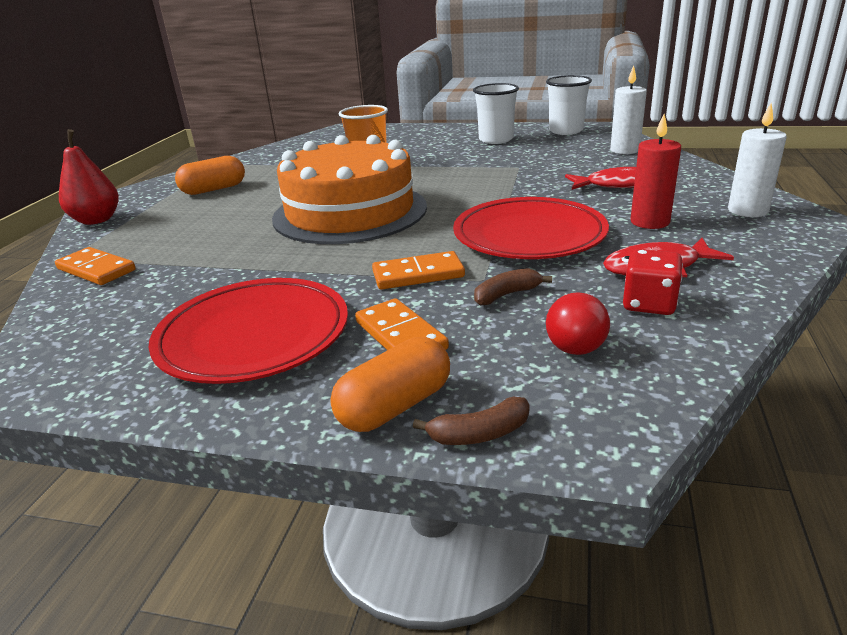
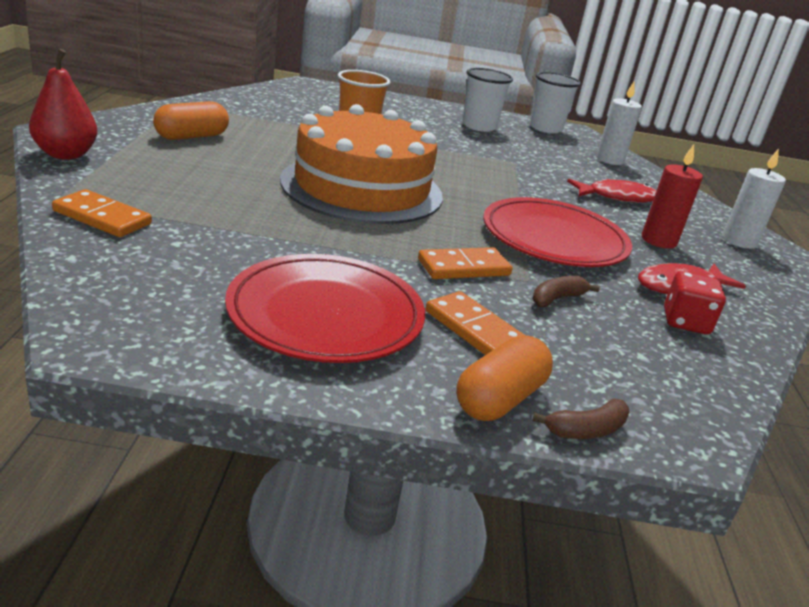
camera: 15 degrees left, 0 degrees up
red light bulb [546,292,610,355] -> none

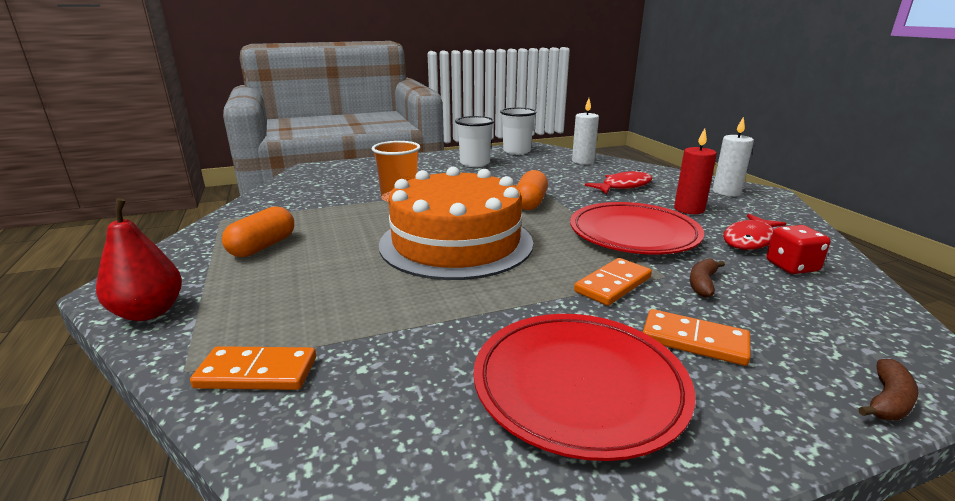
camera: 20 degrees left, 5 degrees down
orange capsule [456,335,553,421] -> orange capsule moved to [516,170,548,210]

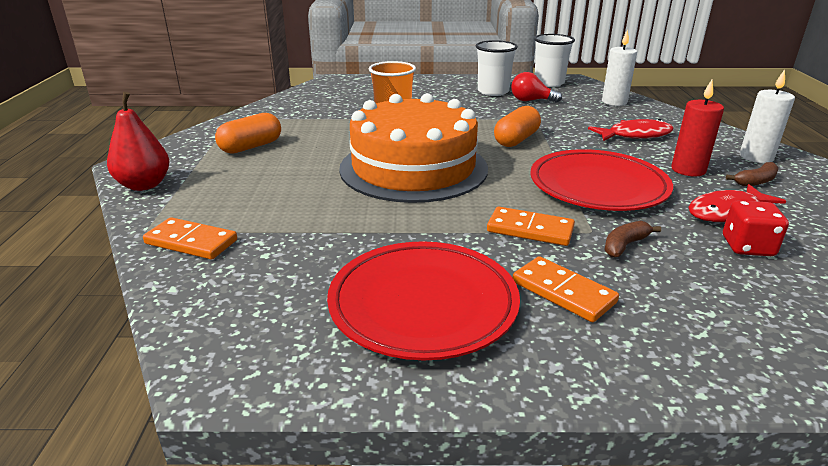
camera: 20 degrees right, 5 degrees up
orange domino [574,258,652,306] -> orange domino turned 45 degrees clockwise [487,207,575,246]
brown banana [858,359,919,420] -> brown banana moved to [726,162,779,186]
none -> red light bulb [511,72,562,103]

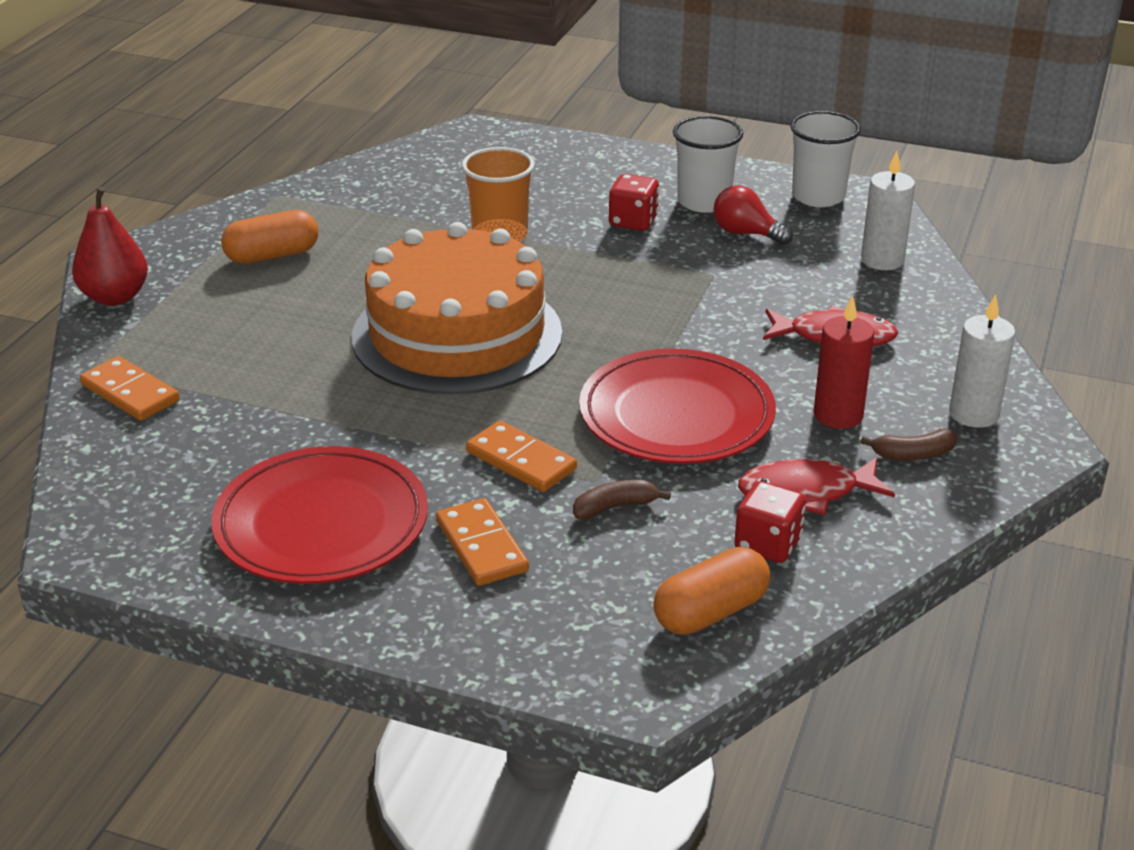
camera: 20 degrees right, 5 degrees up
orange capsule [494,106,541,147] -> orange capsule moved to [653,547,770,635]
none -> red dice [609,174,659,231]

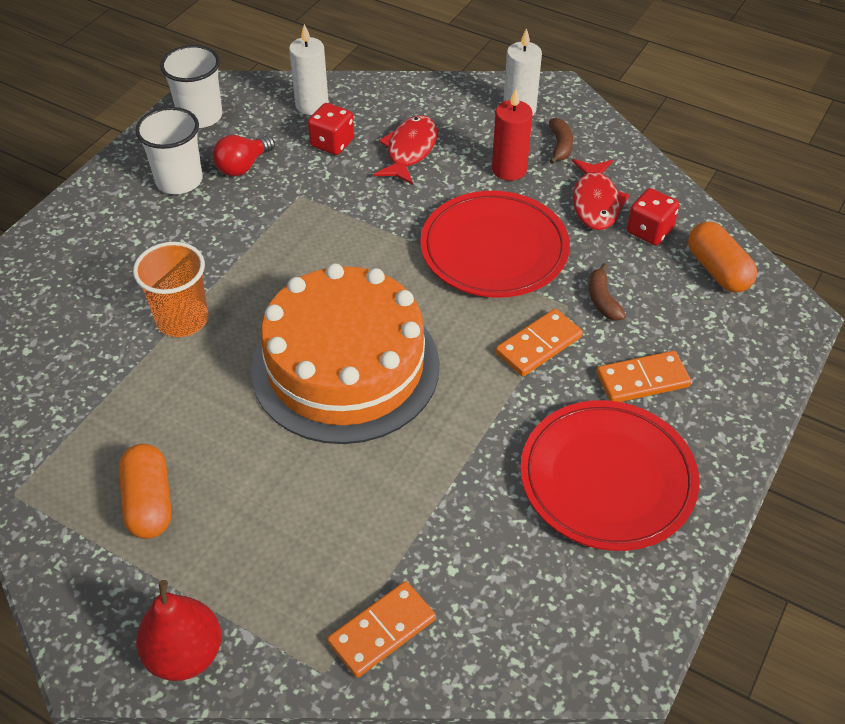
camera: 80 degrees left, 15 degrees up
red dice [609,174,659,231] -> red dice moved to [308,103,354,155]

